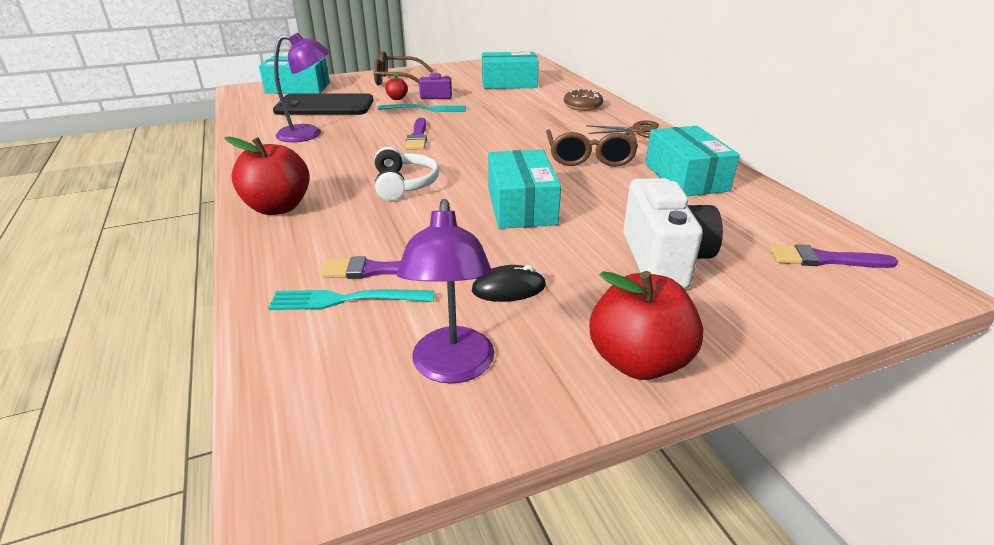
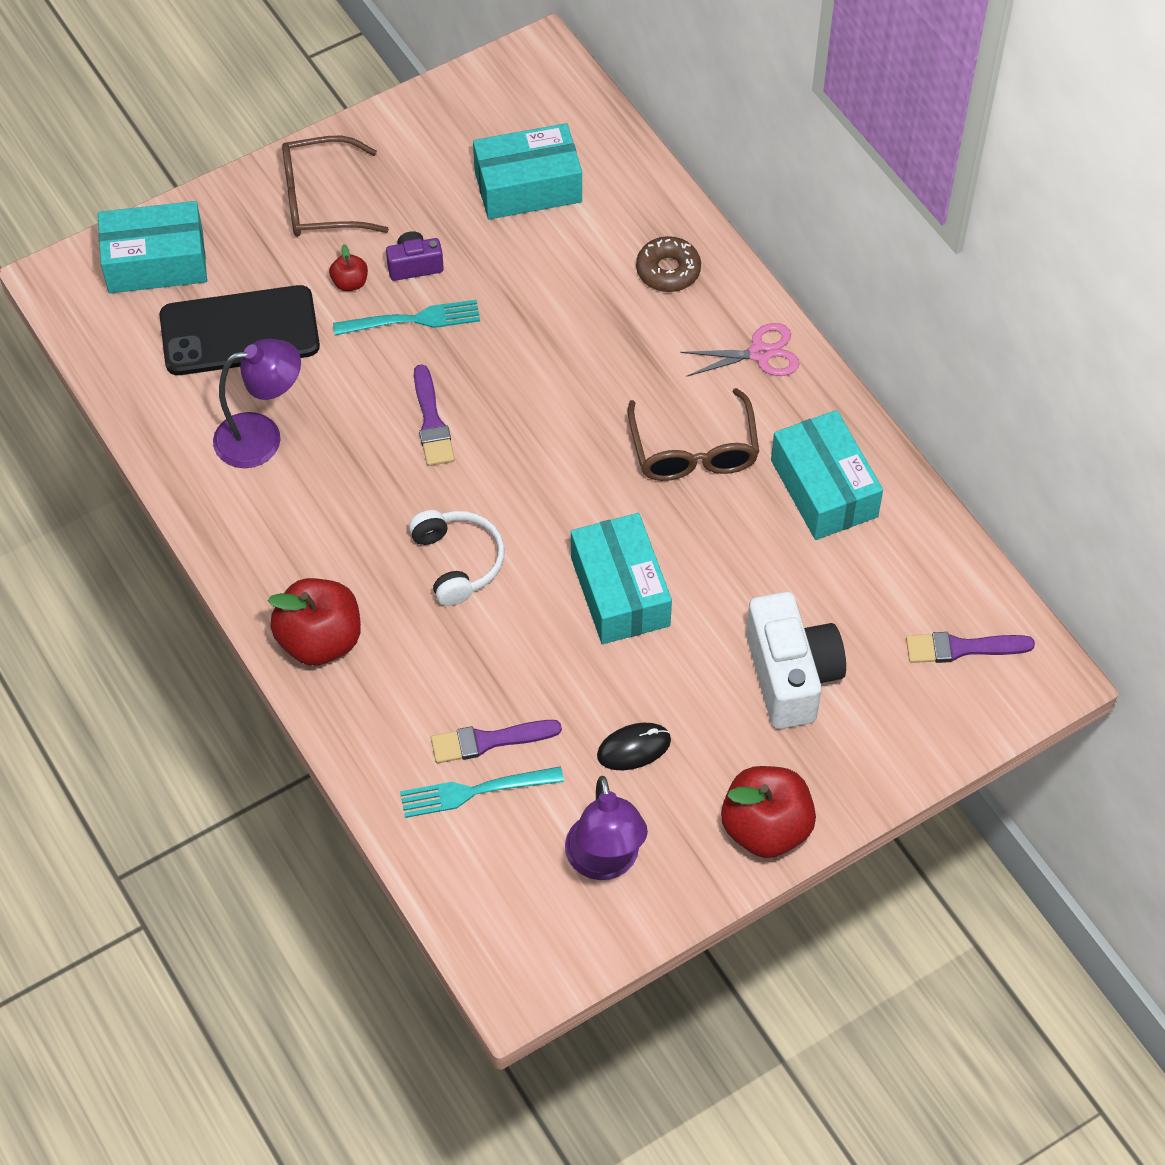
camera: 10 degrees left, 25 degrees up
brown scissors [586,121,659,138] -> pink scissors [680,323,800,377]

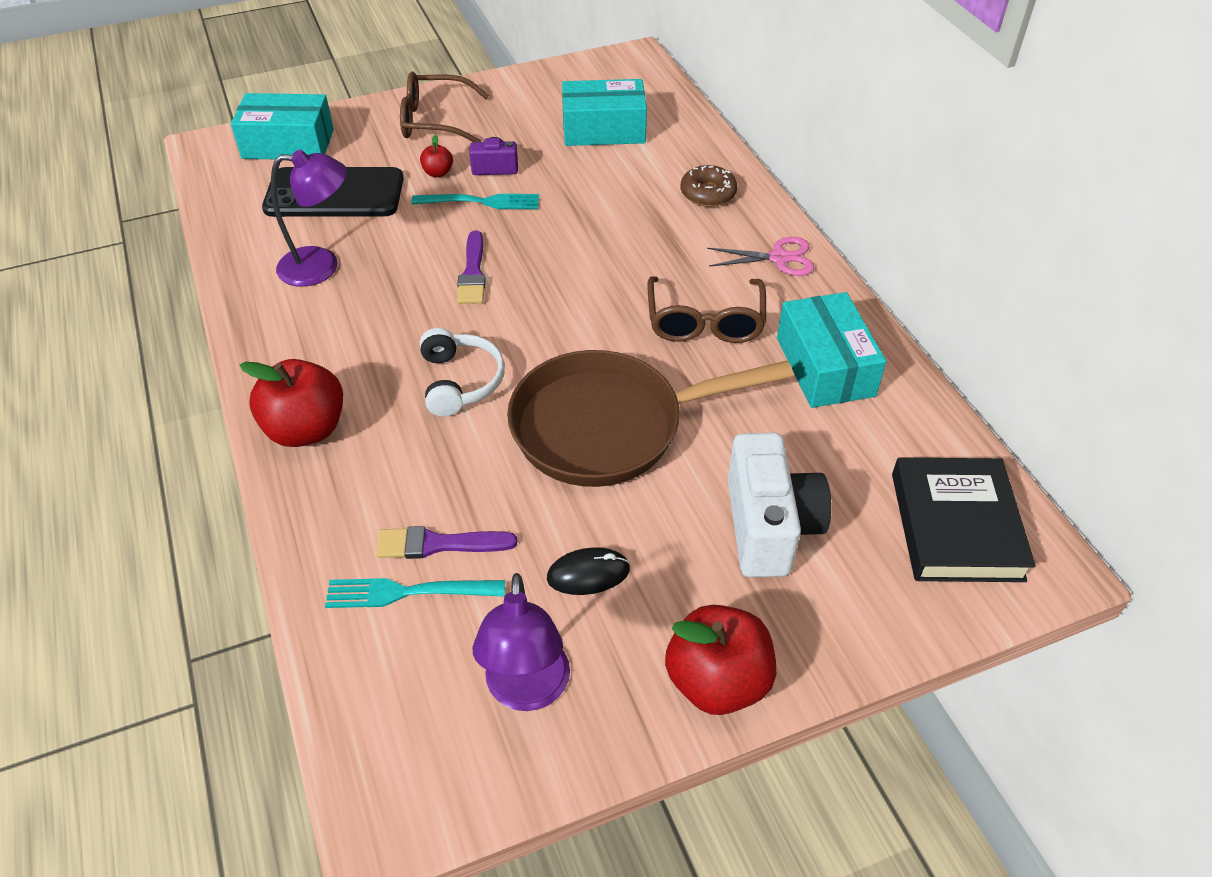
camera: 10 degrees right, 10 degrees down
turquoise box [571,513,672,644] -> brown pan [507,350,794,487]
purple brush [906,632,1035,663] -> black book [892,457,1036,582]

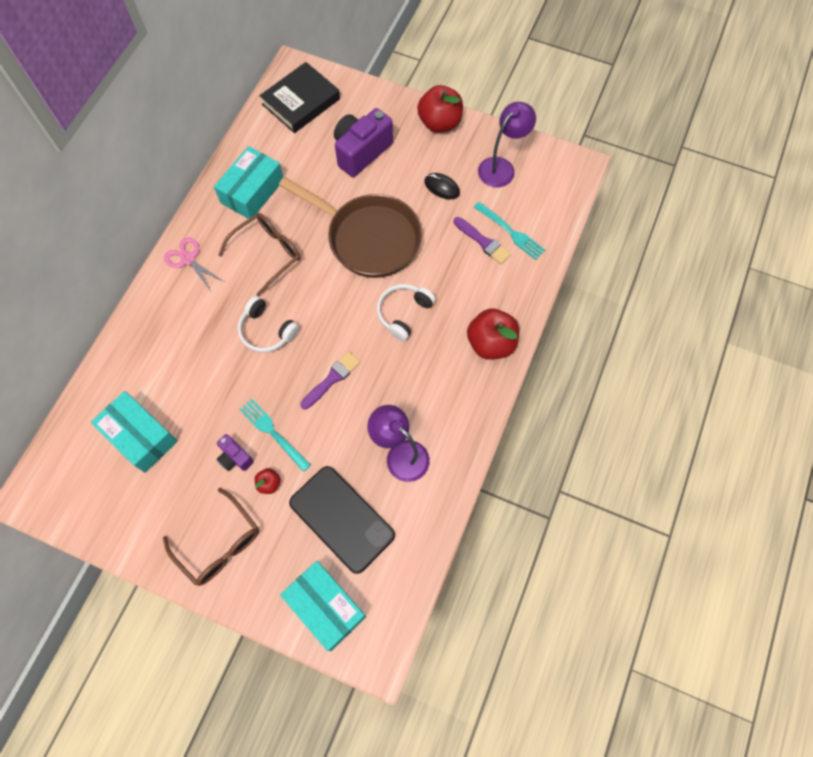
camera: 135 degrees left, 20 degrees up
brown donut [681,165,737,207] -> none
white camera [728,433,831,577] -> purple camera [334,108,393,177]
none -> white headphones [238,296,300,353]

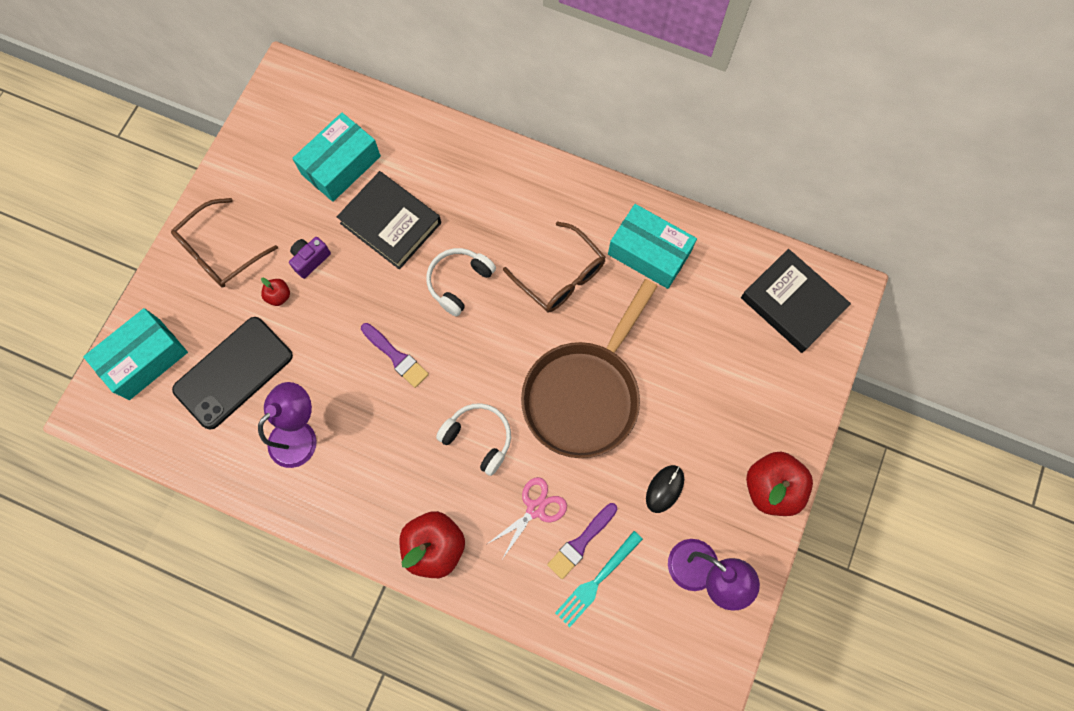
camera: 90 degrees right, 5 degrees up
pink scissors [164,237,224,293] -> pink scissors moved to [487,477,567,561]
turquoise fork [239,399,311,472] -> none
purple camera [334,108,393,177] -> none
none -> black book [337,171,441,269]

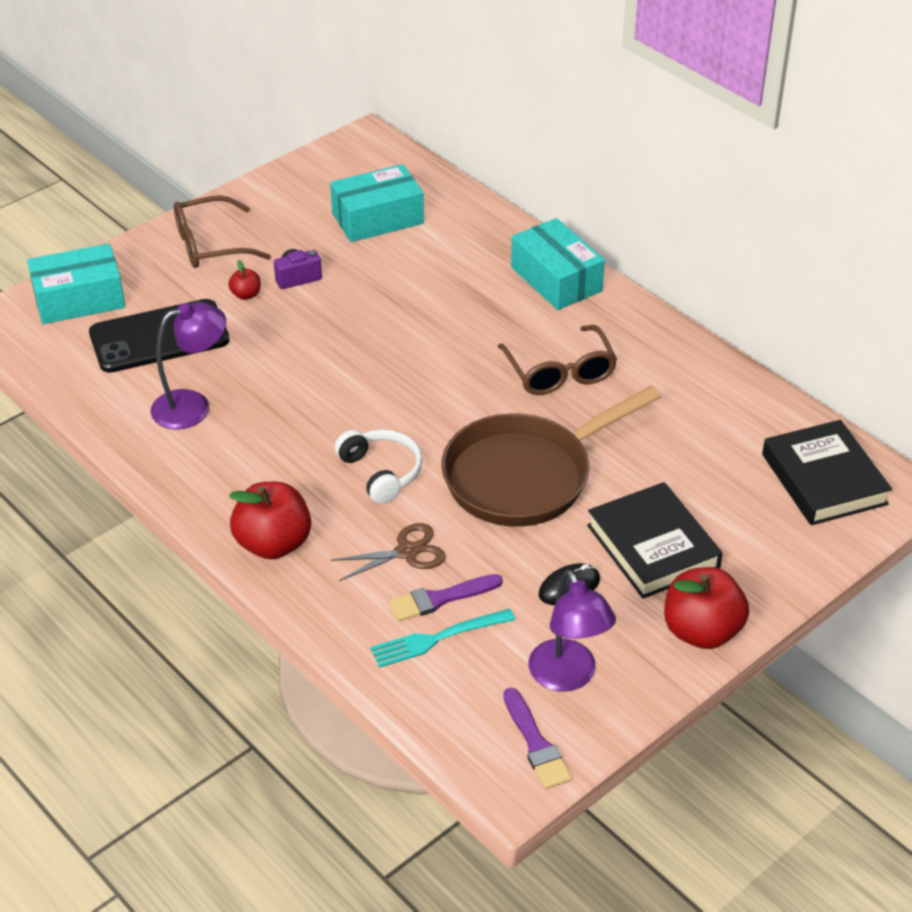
camera: 25 degrees right, 30 degrees down
black book [337,171,441,269] -> black book moved to [587,482,723,598]
purple brush [361,323,429,388] -> purple brush moved to [503,688,572,789]
white headphones [426,248,496,317] -> none
pink scissors [487,477,567,561] -> brown scissors [331,523,446,581]
turquoise box [608,204,697,289] -> turquoise box moved to [511,218,605,310]

